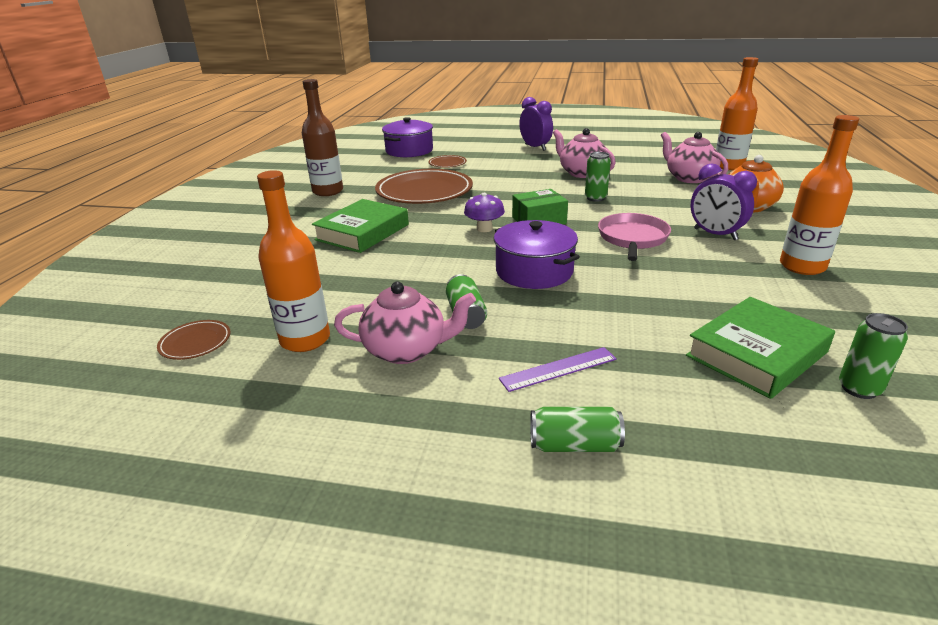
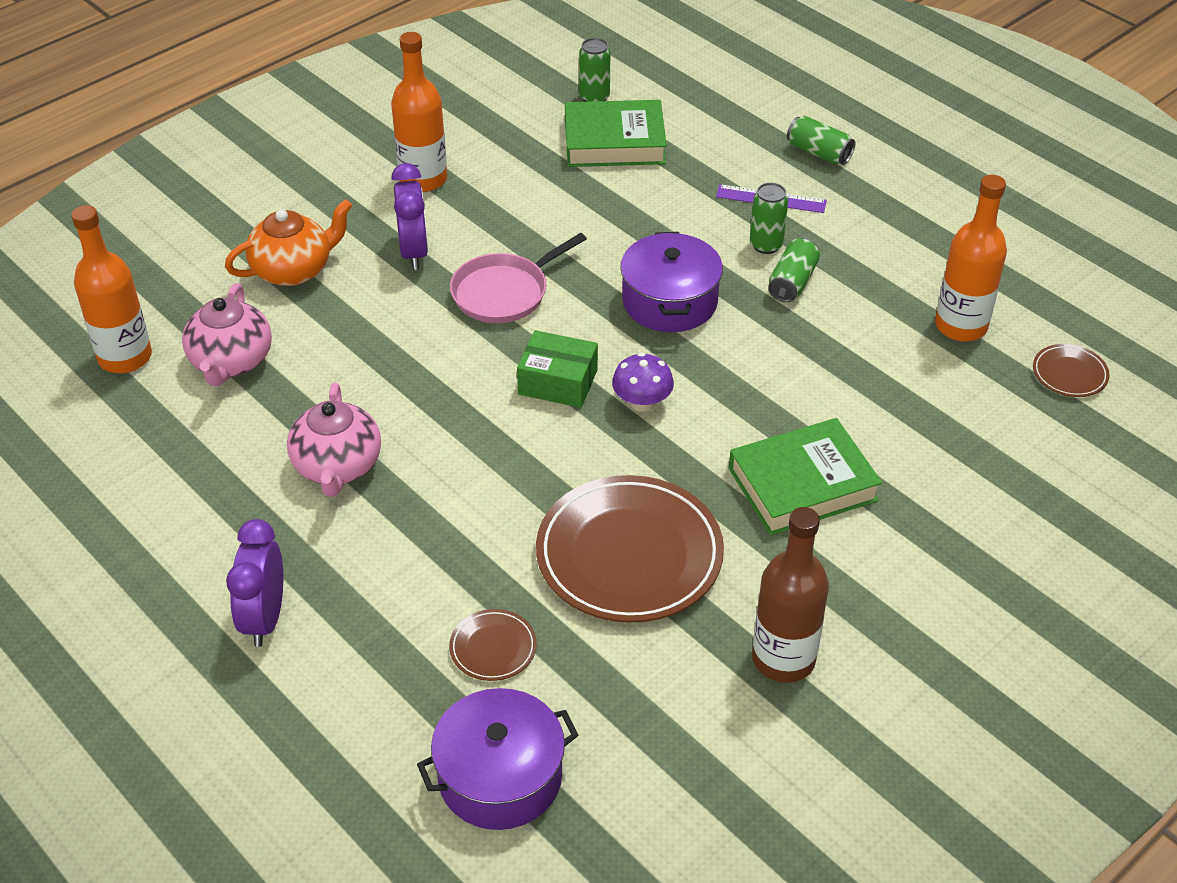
camera: 145 degrees left, 15 degrees up
pink teapot [334,282,476,364] -> none
green can [585,152,611,202] -> green can moved to [750,183,788,254]

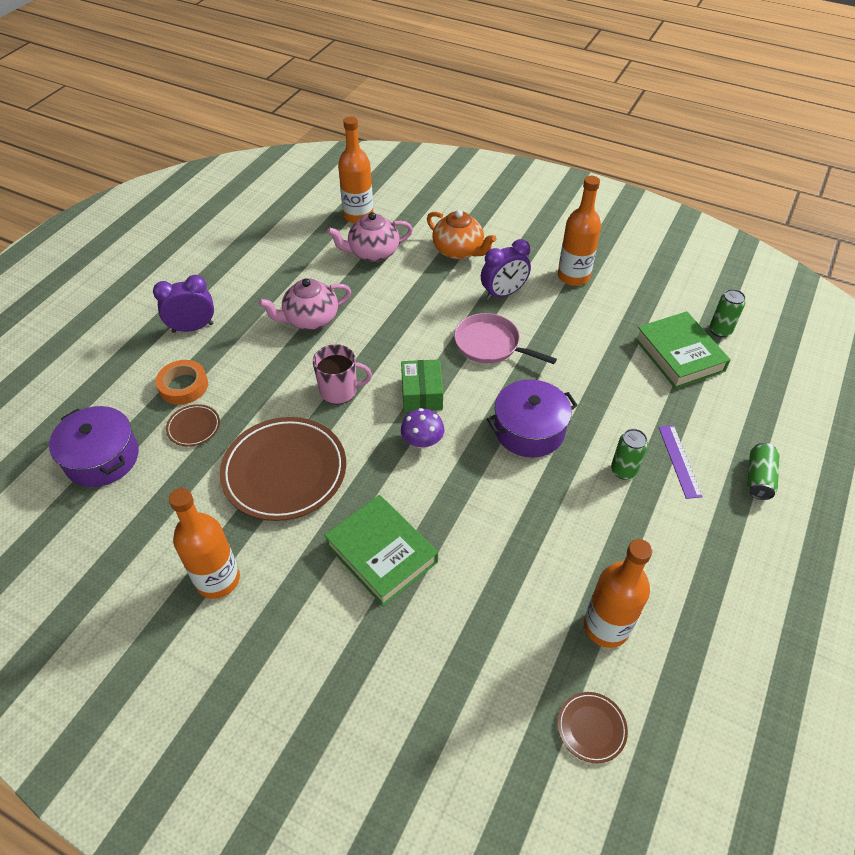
camera: 70 degrees right, 5 degrees up
brown bottle [752,507,829,683] -> orange bottle [169,488,240,599]
green can [768,238,820,302] -> none
none -> orange tape [156,360,208,405]
none -> pink mug [313,344,372,404]

